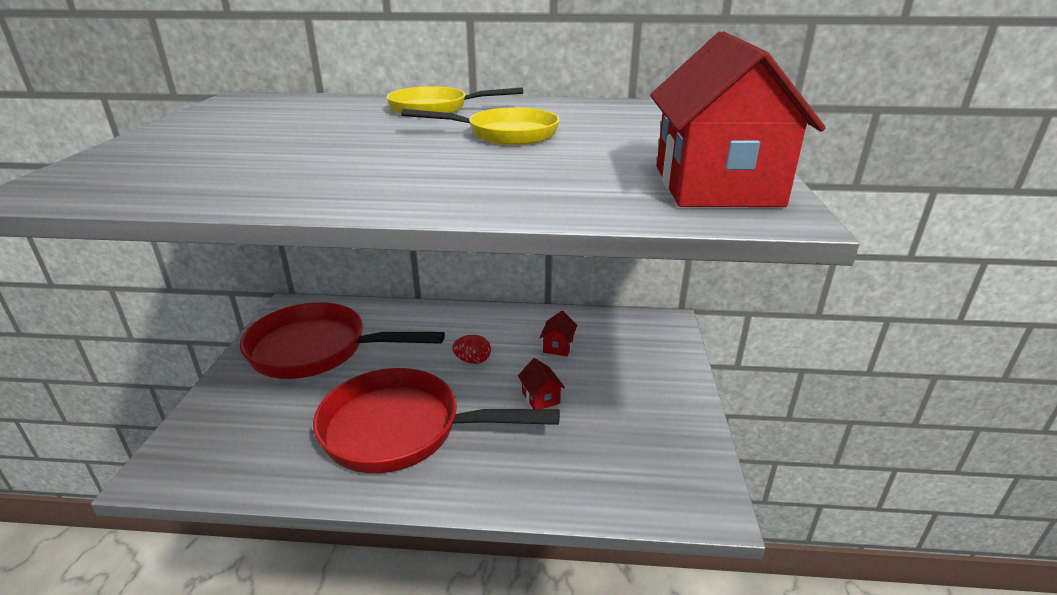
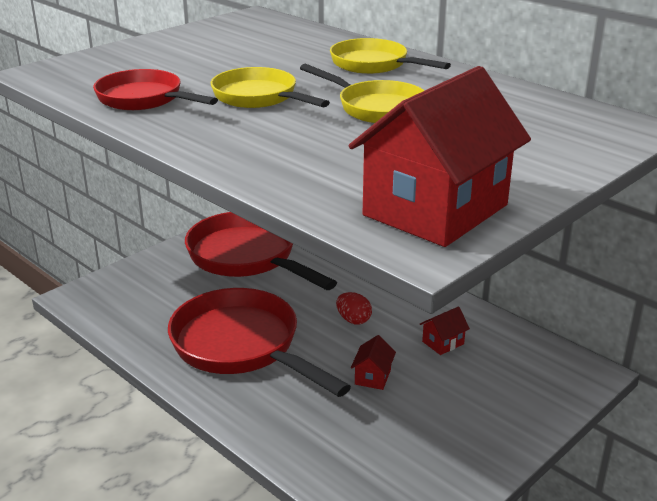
camera: 40 degrees right, 0 degrees up
none -> red pan [93,69,218,110]
none -> yellow pan [211,67,330,108]

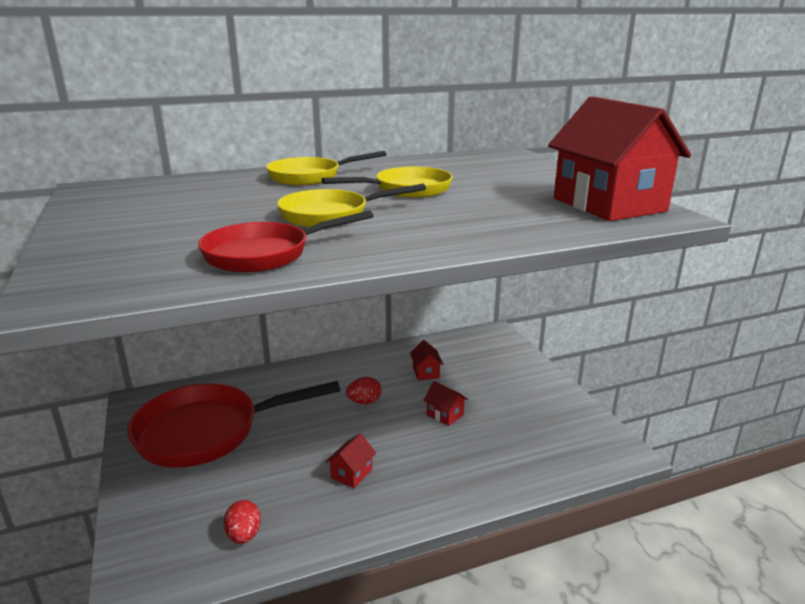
camera: 65 degrees left, 5 degrees down
red pan [168,288,351,397] -> red house [326,433,376,488]
none -> red egg [224,500,261,544]

